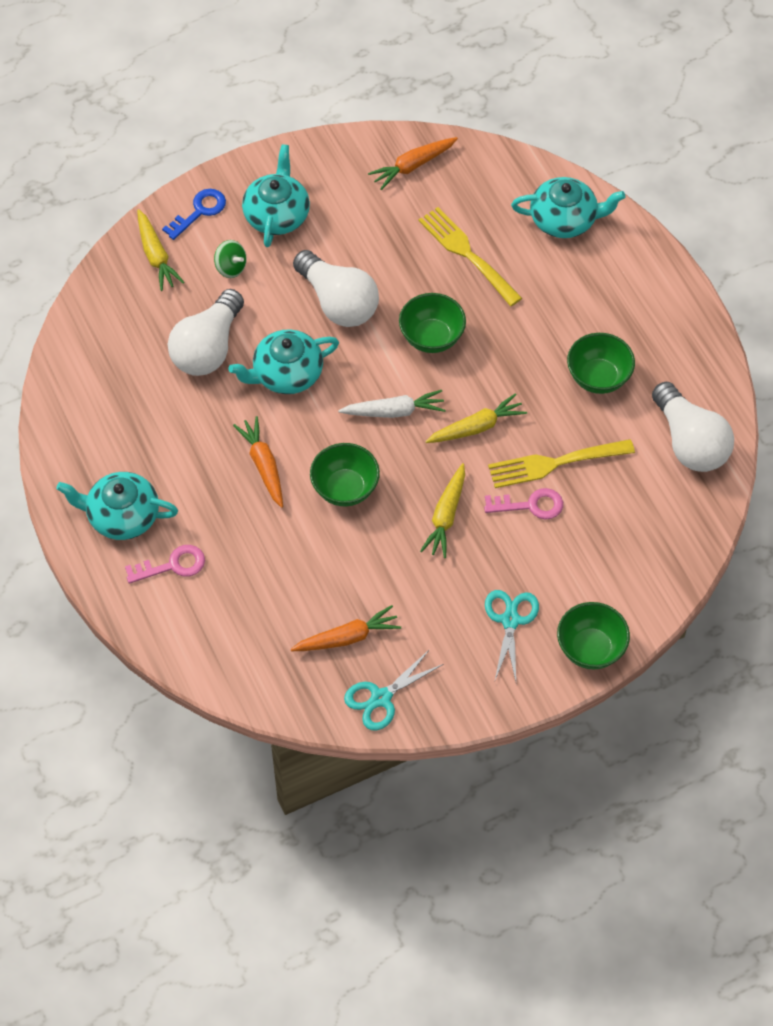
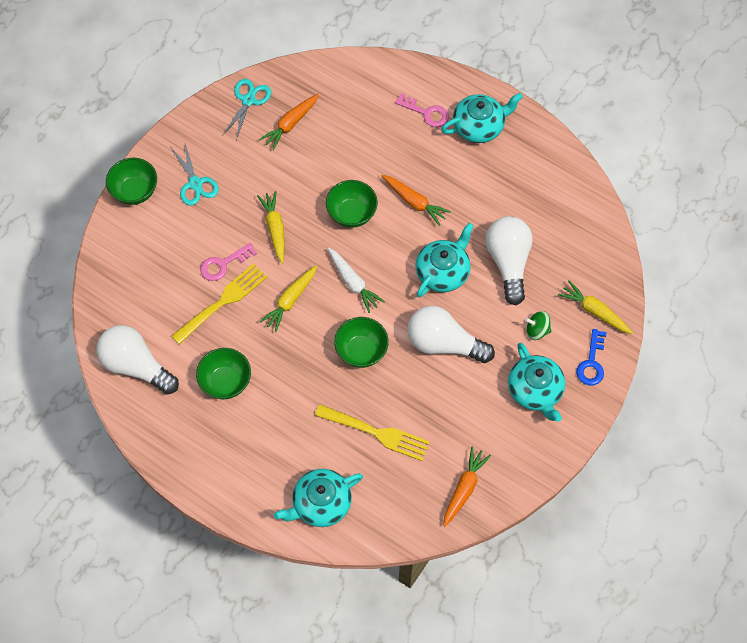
camera: 150 degrees right, 5 degrees up
pink key [125,545,205,584] -> pink key turned 105 degrees counterclockwise [395,93,449,127]
white carrot [338,390,446,418] -> white carrot turned 90 degrees counterclockwise [328,248,385,313]

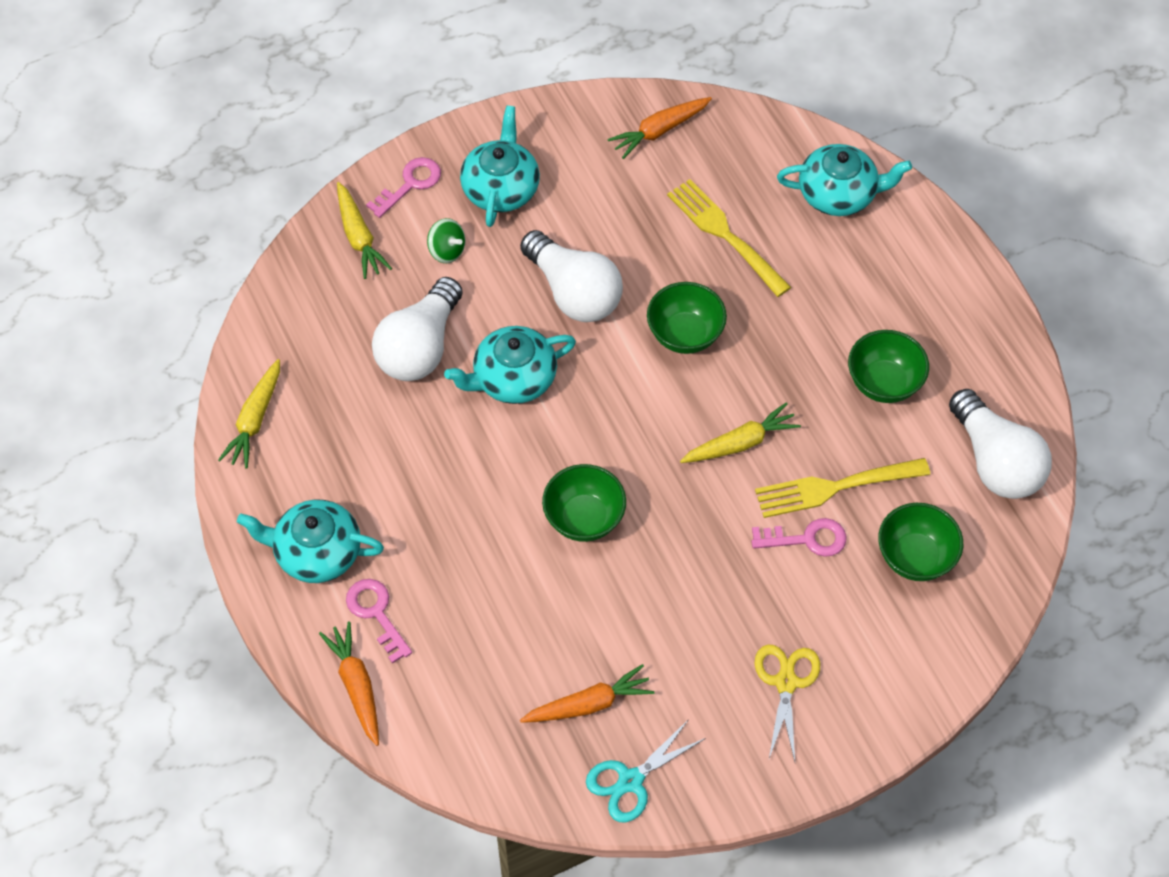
camera: 150 degrees left, 5 degrees down
green bowl [106,158,157,205] -> green bowl moved to [878,503,963,581]
turquoise scissors [171,144,219,206] -> yellow scissors [755,645,820,762]
yellow carrot [257,191,284,264] -> yellow carrot moved to [218,359,280,468]
white carrot [328,248,385,313] -> none
orange carrot [382,175,451,226] -> orange carrot moved to [319,621,379,746]
blue key [576,329,606,385] -> pink key [366,157,441,218]

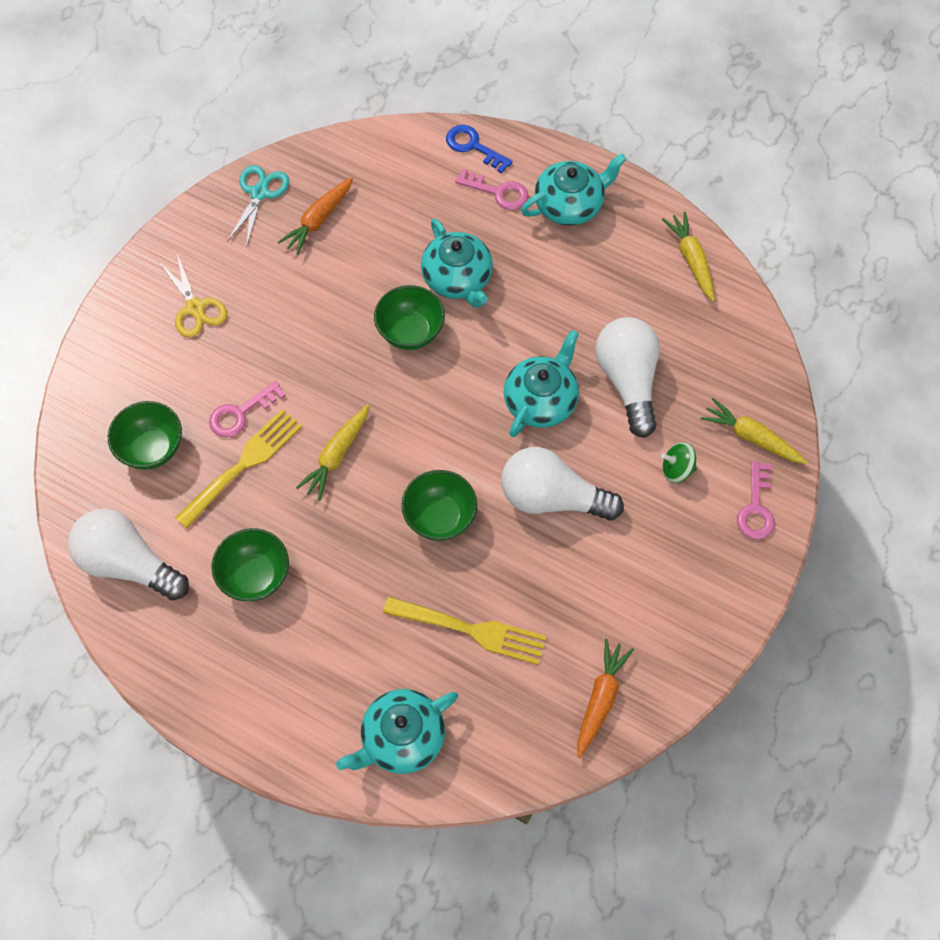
camera: 145 degrees right, 5 degrees up
orange carrot [319,621,379,746] -> blue key [446,125,513,173]
turquoise teapot [460,106,540,227] -> turquoise teapot moved to [421,218,493,308]

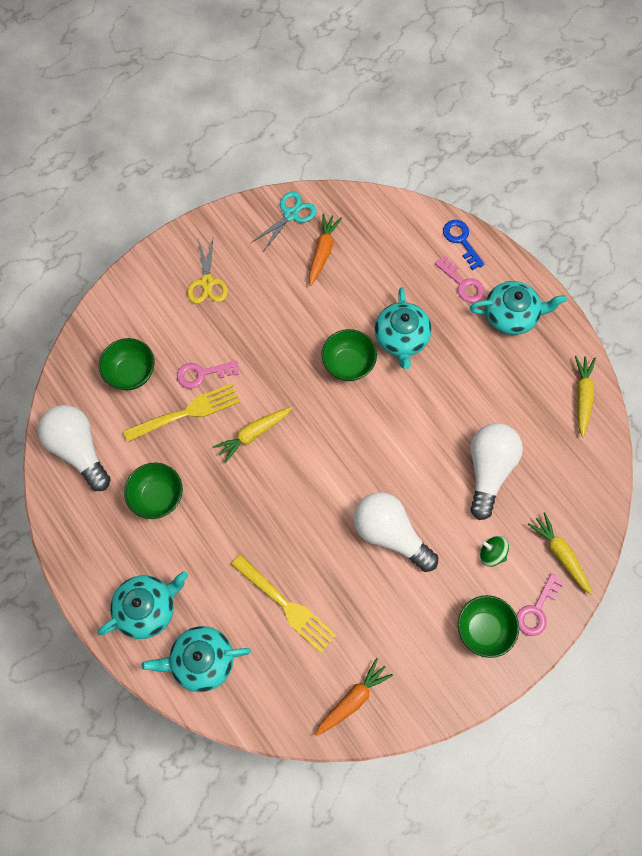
camera: 25 degrees right, 5 degrees up
orange carrot [278,177,353,255] -> orange carrot turned 135 degrees clockwise [309,214,342,286]
green bowl [401,470,477,541] -> green bowl moved to [458,595,519,658]
turquoise teapot [504,330,579,437] -> turquoise teapot moved to [98,571,188,639]

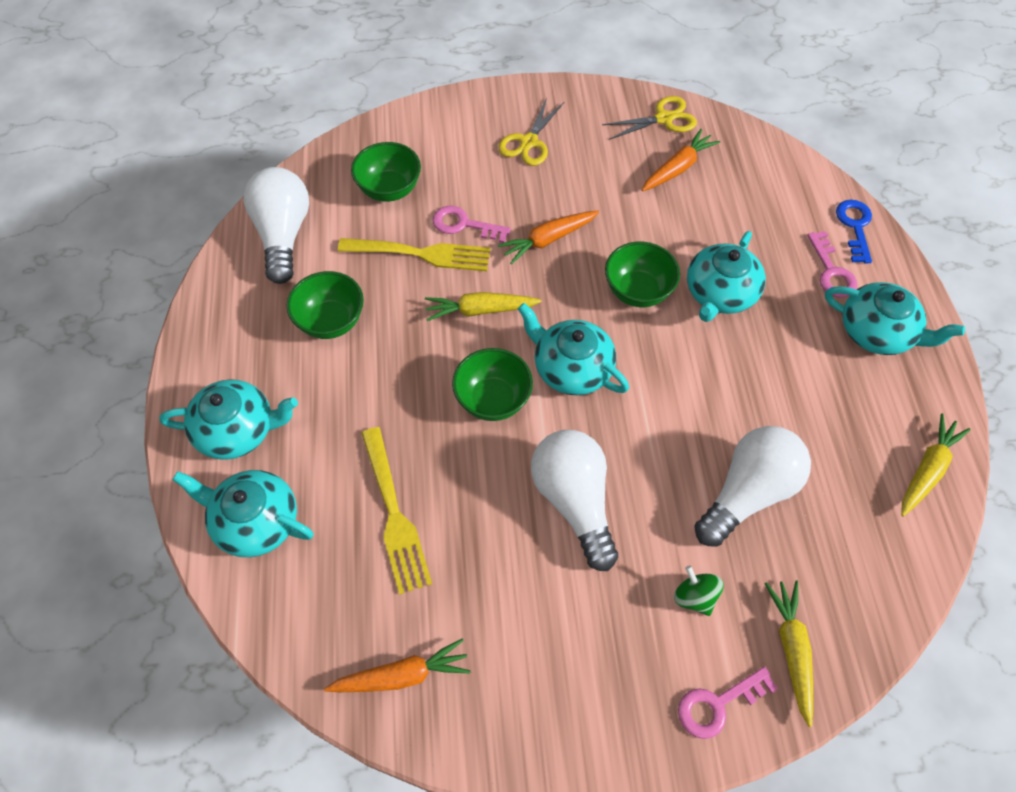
camera: 30 degrees right, 10 degrees down
turquoise scissors [251,191,317,252] -> yellow scissors [602,96,697,140]
green bowl [458,595,519,658] -> green bowl moved to [452,348,533,421]
none -> orange carrot [498,211,599,265]
none -> turquoise teapot [518,303,629,395]

